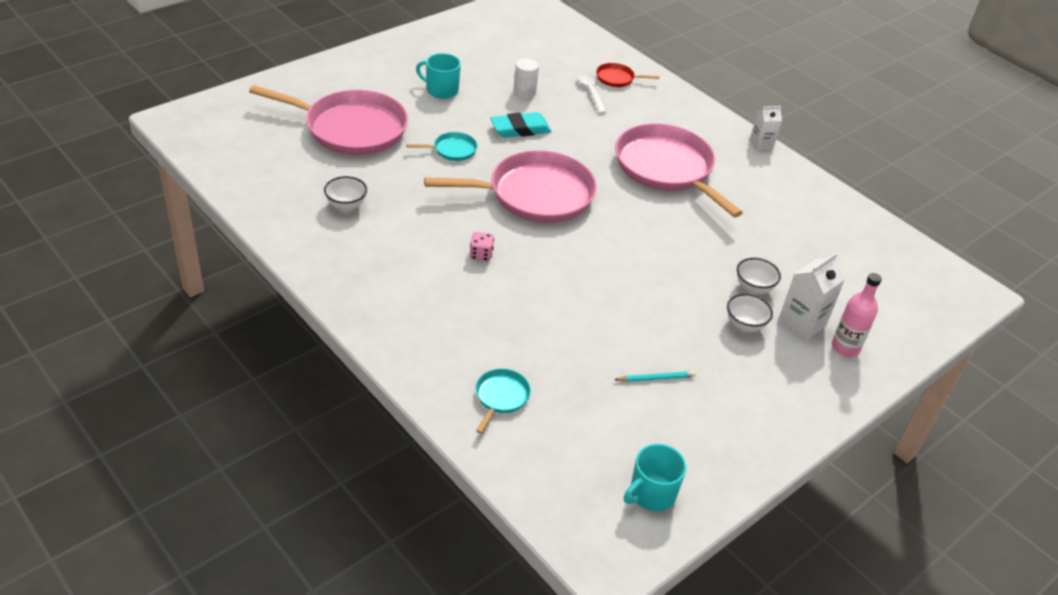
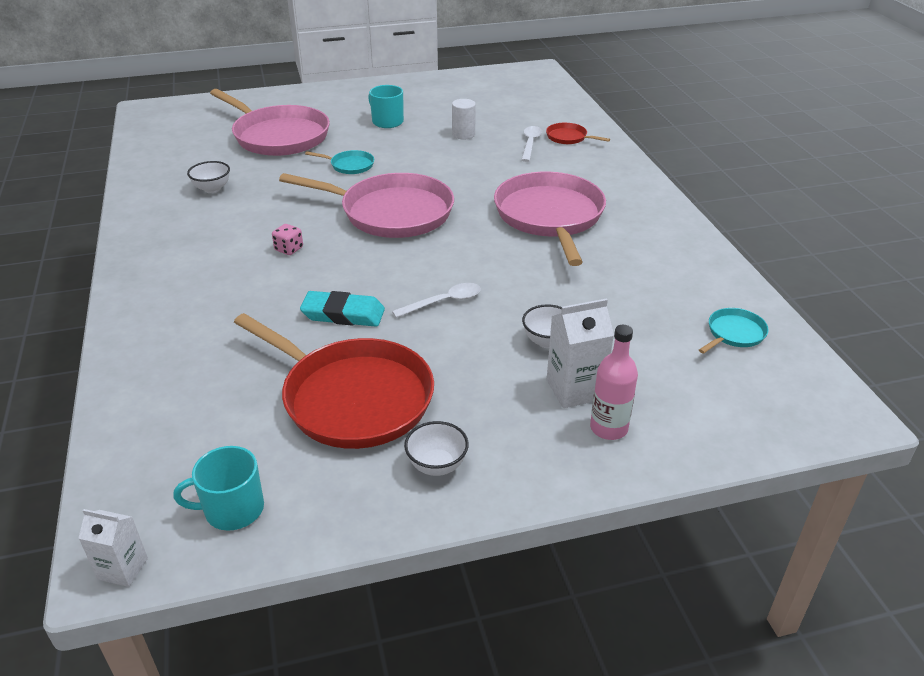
camera: 30 degrees right, 5 degrees down
turquoise pan [476,369,531,434] -> turquoise pan moved to [699,308,769,354]
turquoise eraser [490,112,551,138] -> turquoise eraser moved to [300,291,385,327]
turquoise pencil [614,371,696,382] -> red pan [234,313,434,449]
white bowl [727,293,773,332] -> white bowl moved to [404,421,469,476]
white carton [750,106,782,150] -> white carton moved to [78,509,148,587]
none -> white spoon [392,283,481,318]

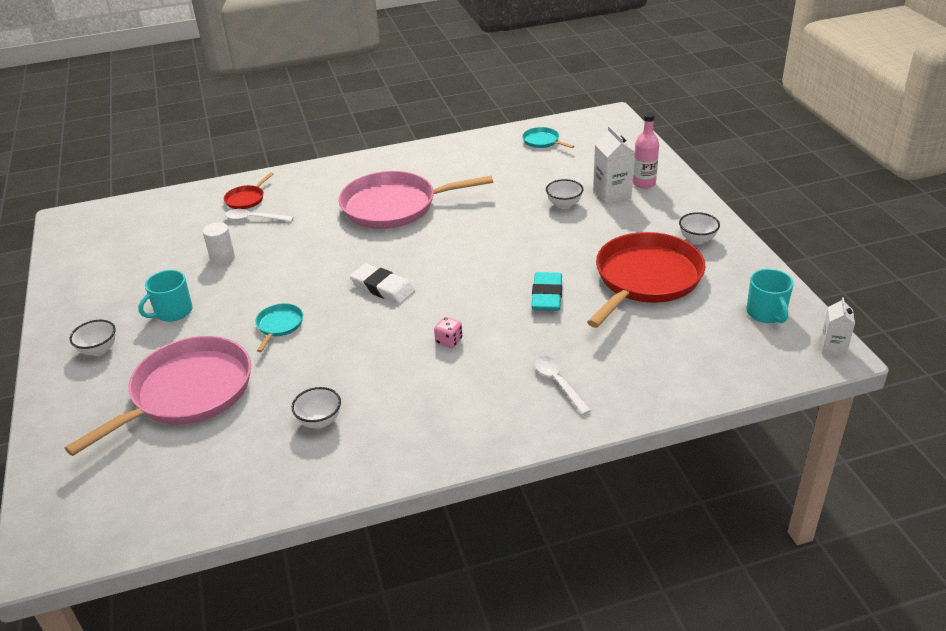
camera: 90 degrees left, 0 degrees up
pink pan [279,173,454,238] -> white eraser [350,263,415,304]
white spoon [392,283,481,318] -> white spoon moved to [534,356,591,415]
none -> white bowl [70,320,116,356]

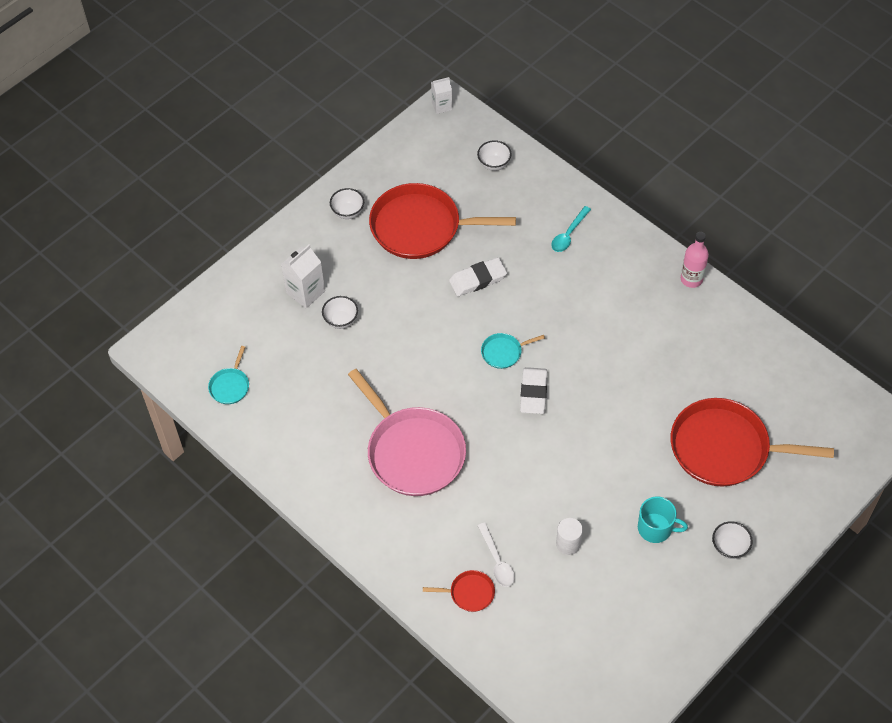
camera: 120 degrees left, 20 degrees up
pink pan [65,336,251,456] -> red pan [671,398,834,486]
turquoise pan [255,303,303,352] -> turquoise pan moved to [481,333,545,369]
white bowl [291,387,341,428] -> white bowl moved to [477,140,512,171]
pink dice [434,317,463,348] -> none
turquoise eraser [531,272,562,311] -> white eraser [449,257,507,296]
white spoon [534,356,591,415] -> turquoise spoon [551,206,591,252]
pink bottle [633,112,659,189] -> pink bottle moved to [681,232,709,288]
turquoise mug [746,269,794,323] -> none

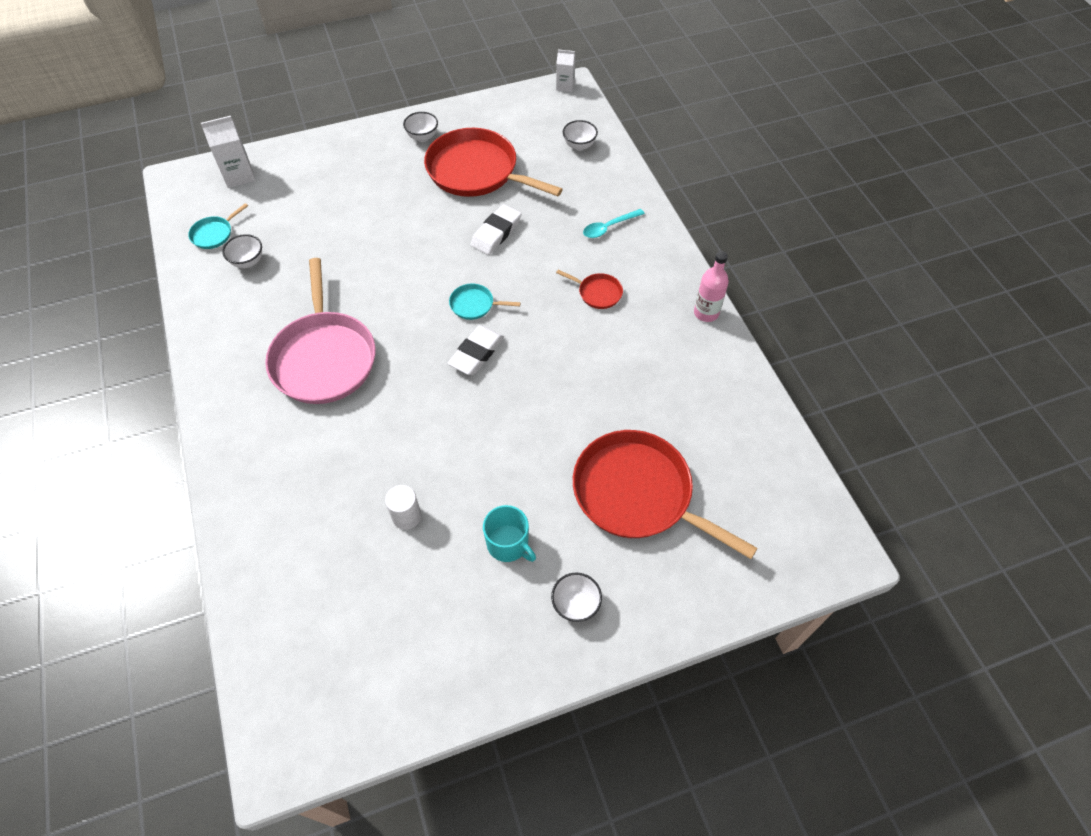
camera: 25 degrees right, 0 degrees up
white carton [281,245,325,308] -> white carton moved to [201,116,256,188]
white bowl [322,296,358,329] -> white bowl moved to [222,234,262,268]
red pan [423,570,495,612] -> red pan moved to [556,270,623,309]
white eraser [449,257,507,296] -> white eraser turned 60 degrees counterclockwise [470,204,521,255]
white spoon [478,523,515,587] -> none

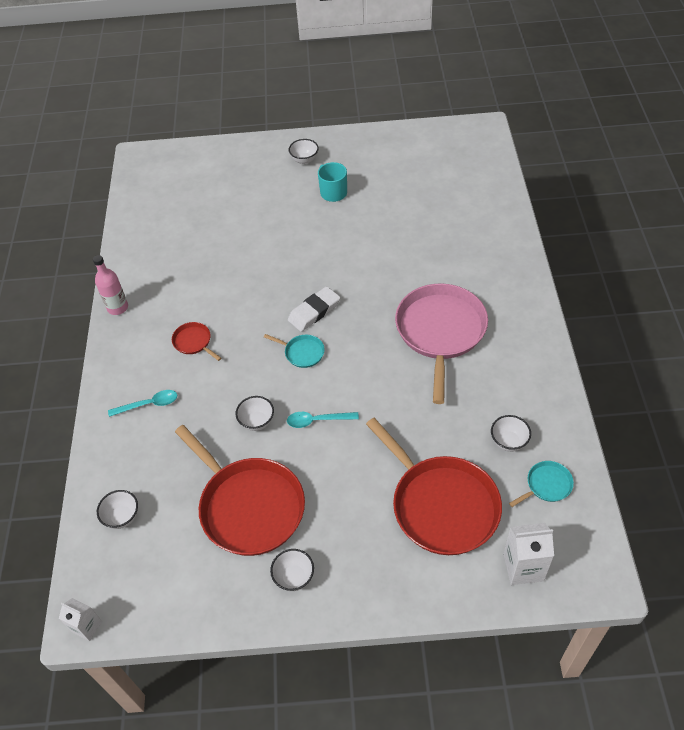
camera: 160 degrees left, 5 degrees down
white cylinder [385,485,421,530] -> none
white eraser [470,204,521,255] -> white bowl [236,396,274,431]
red pan [573,430,758,559] -> red pan moved to [366,418,502,555]
none -> turquoise spoon [287,412,359,428]

